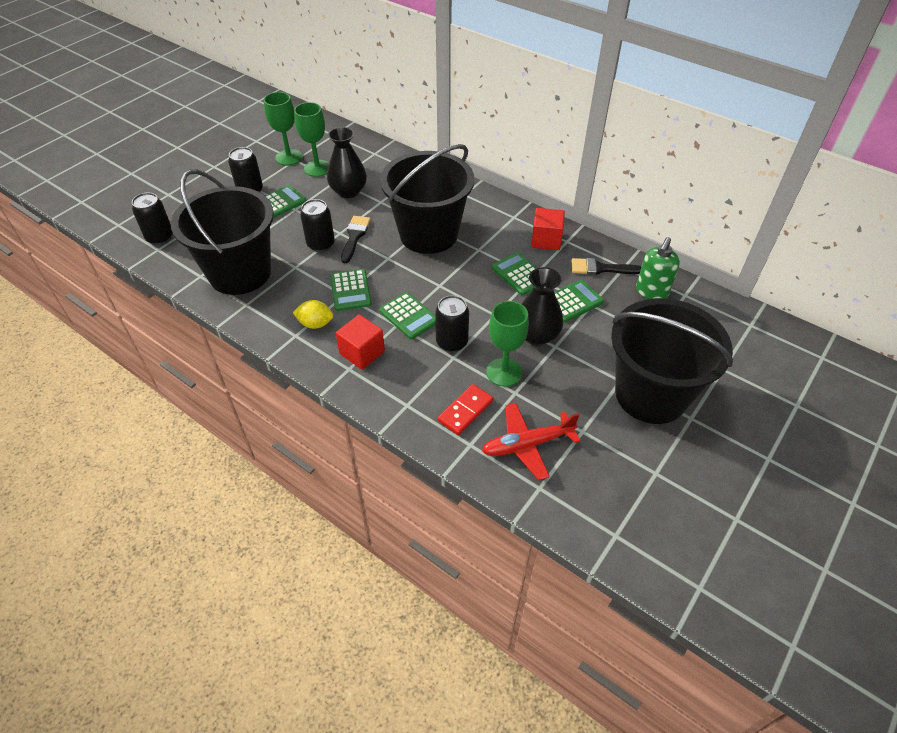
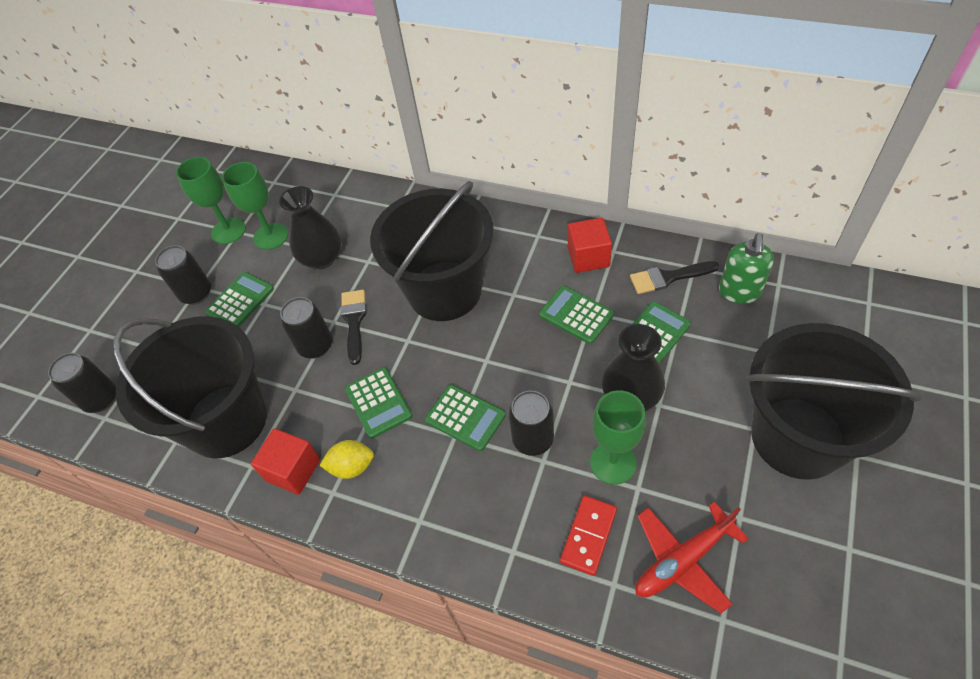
camera: 10 degrees left, 5 degrees up
red cube [336,314,385,370] -> red cube moved to [251,428,320,495]

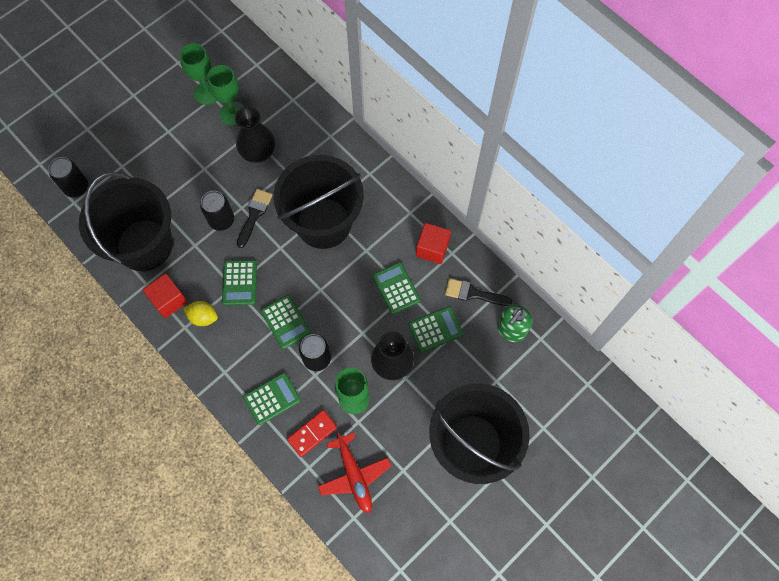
camera: 20 degrees right, 15 degrees up
black can [155,245,211,305] -> none
green calculator [205,272,274,327] -> green calculator moved to [243,373,301,425]
red plane [635,502,749,613] -> red plane turned 105 degrees counterclockwise [318,432,391,513]

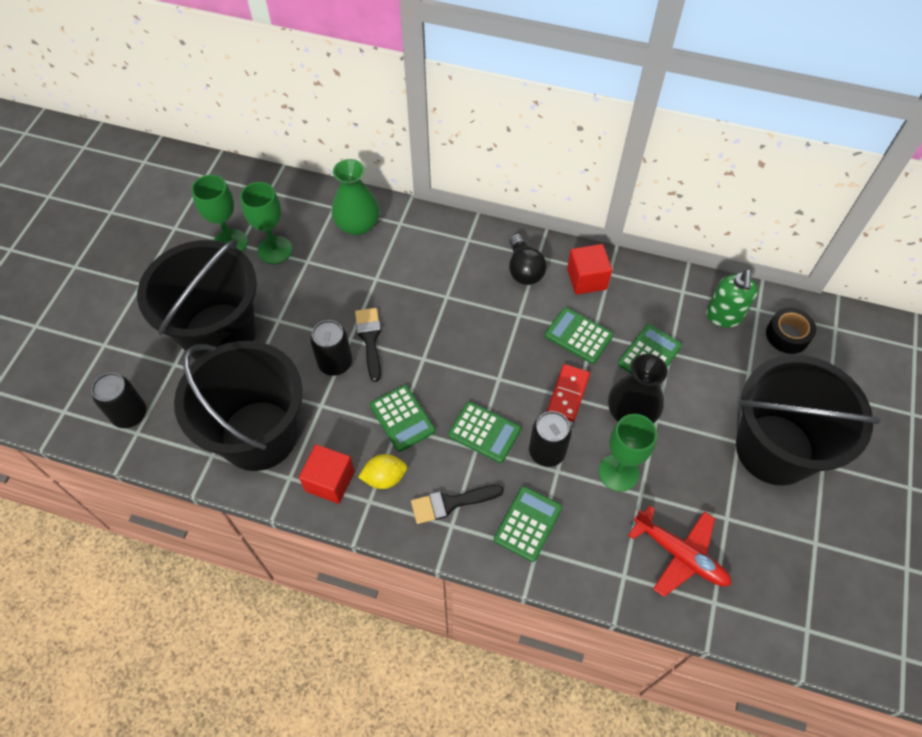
camera: 30 degrees left, 10 degrees down
black vase [235,107,275,163] -> none
black bucket [274,155,364,249] -> black bucket moved to [137,239,257,360]
red domino [287,410,337,457] -> red domino moved to [547,364,590,422]
black brush [445,278,512,306] -> black brush moved to [411,485,504,524]
none -> green vase [331,159,380,235]
none -> black light bulb [509,234,547,285]
none -> black tape [766,307,816,354]

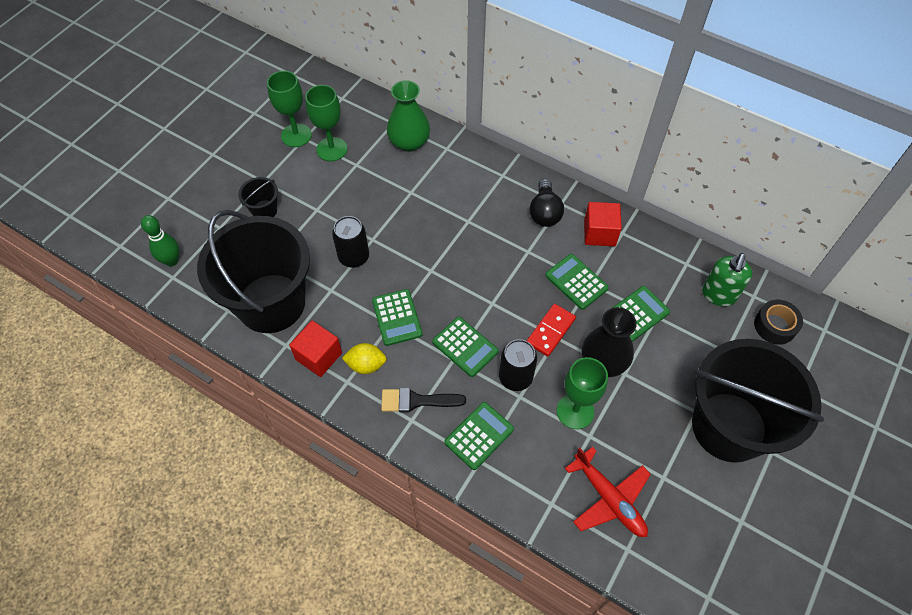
camera: 15 degrees right, 0 degrees up
black can [91,373,146,428] -> green bowling pin [141,215,179,266]
black bucket [137,239,257,360] -> black bucket [238,177,278,217], size x0.40
black brush [355,308,381,382] -> none

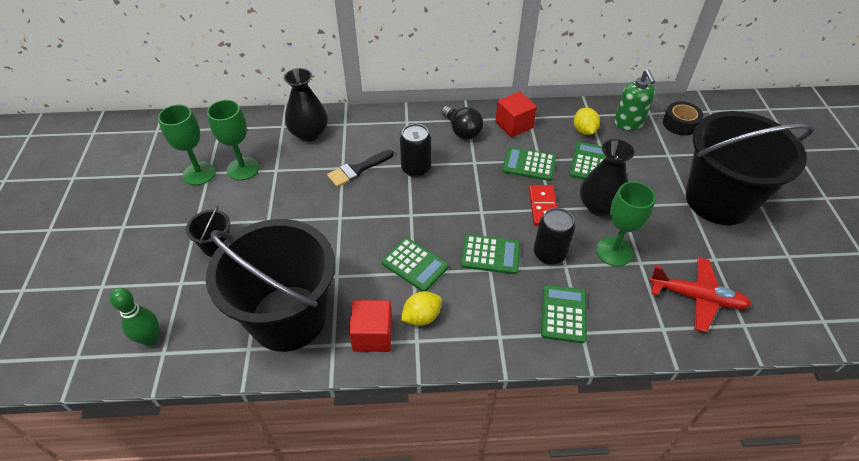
camera: 35 degrees left, 10 degrees down
black can [332,216,369,268] -> black can moved to [400,124,431,177]
black brush [381,388,466,412] -> black brush moved to [327,150,394,187]
green vase [387,80,430,152] -> black vase [284,68,328,141]
none -> yellow lemon [574,107,600,135]

